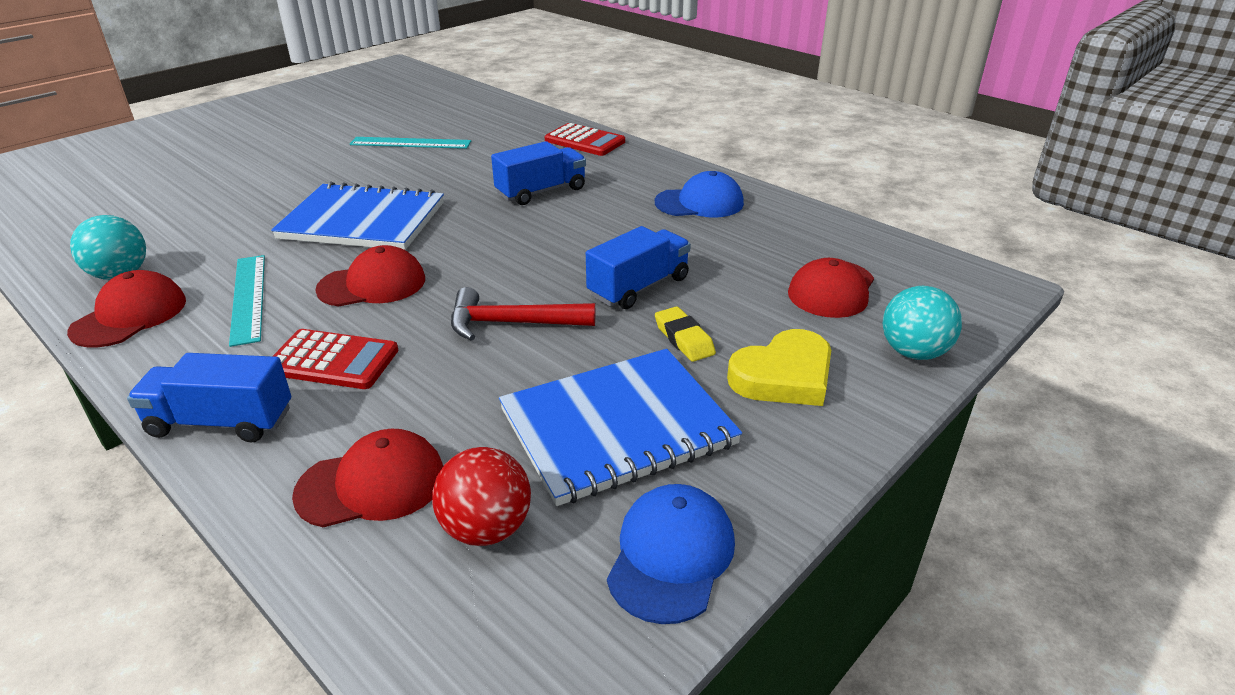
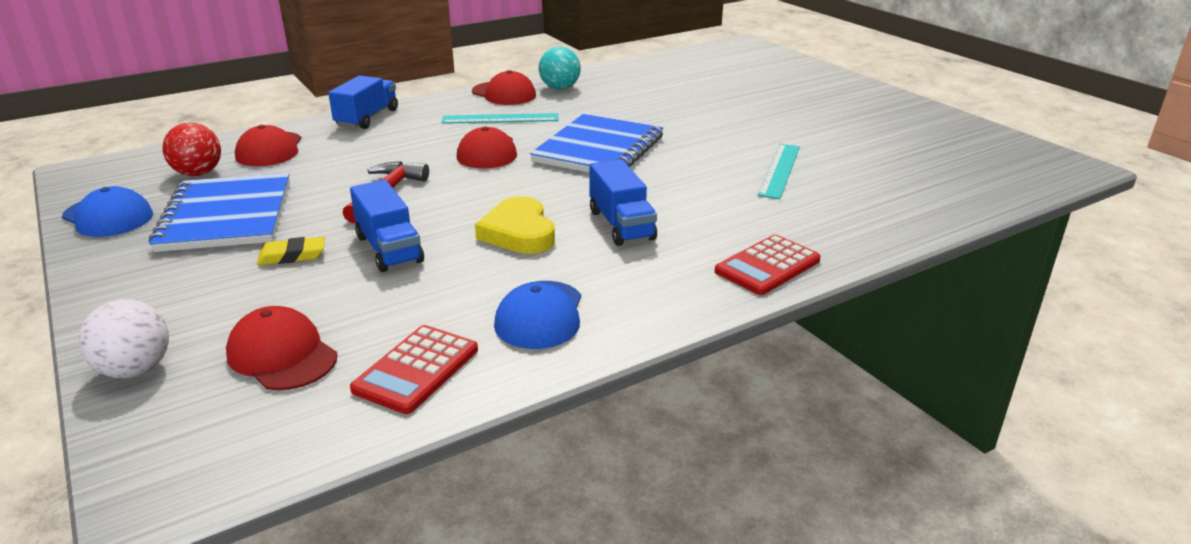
camera: 105 degrees right, 5 degrees down
red calculator [273,329,398,389] -> red calculator moved to [350,325,478,414]
yellow heart [727,329,831,406] -> yellow heart moved to [475,196,555,254]
turquoise ball [883,286,962,360] -> white ball [79,299,169,378]

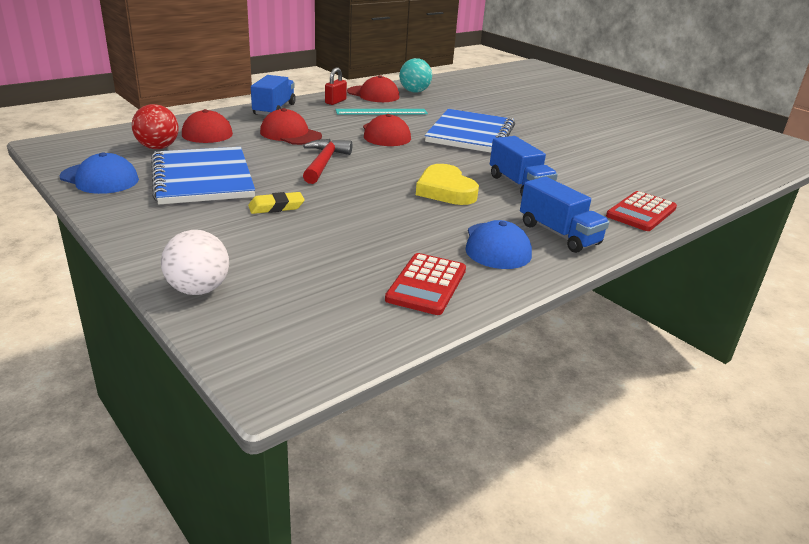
camera: 10 degrees left, 0 degrees up
red cap [226,306,338,390] -> red cap moved to [260,108,322,145]
blue truck [350,180,424,272] -> blue truck moved to [520,176,609,253]
turquoise ruler [757,144,800,199] -> none
none -> red padlock [325,67,347,105]

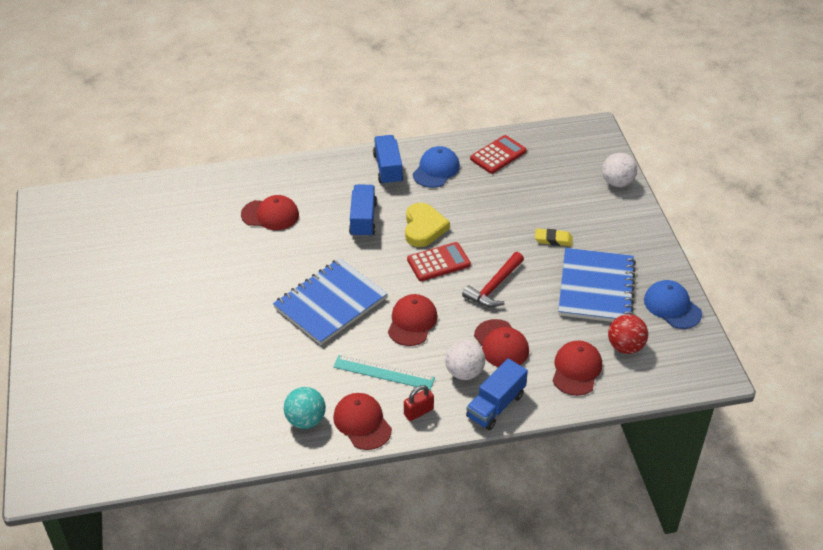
camera: 150 degrees left, 15 degrees up
red calculator [606,191,677,231] -> red calculator moved to [407,242,471,281]
none -> red cap [241,195,299,230]
none -> white ball [445,340,485,380]

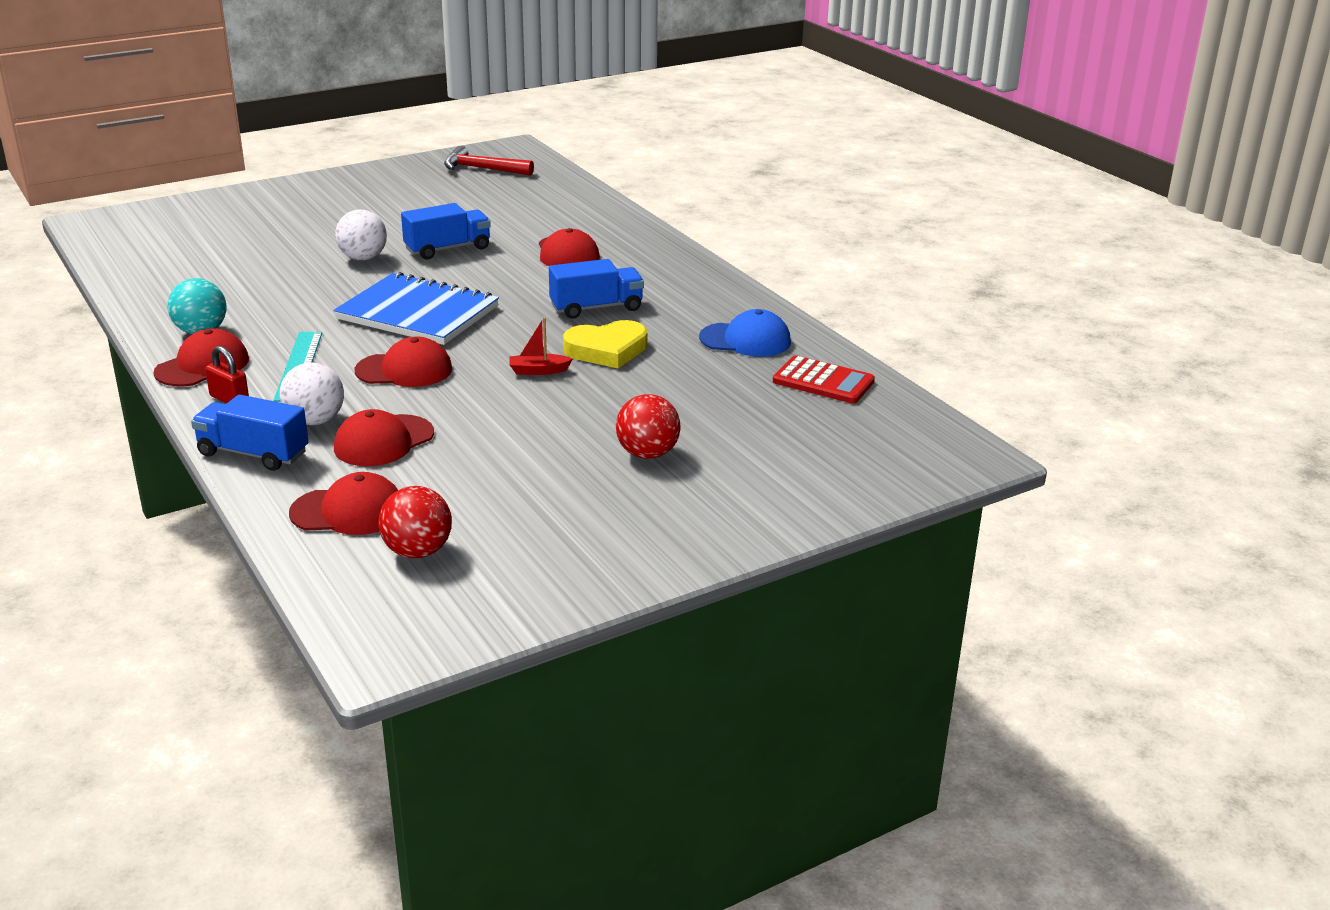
camera: 70 degrees right, 15 degrees down
blue truck [373,135,403,185] -> blue truck moved to [401,203,491,259]
red calculator [407,242,471,281] -> red boat [509,317,572,375]
red hammer [462,252,524,307] -> red hammer moved to [444,146,534,176]
yellow eraser [535,229,573,246] -> red ball [616,394,681,459]
blue notebook [558,248,636,322] -> none
white ball [602,153,637,187] -> white ball moved to [335,209,387,261]
blue cap [644,280,702,329] -> none

